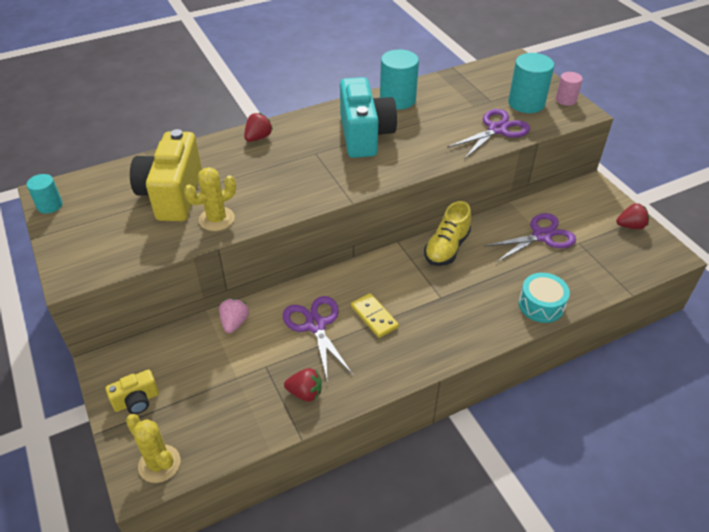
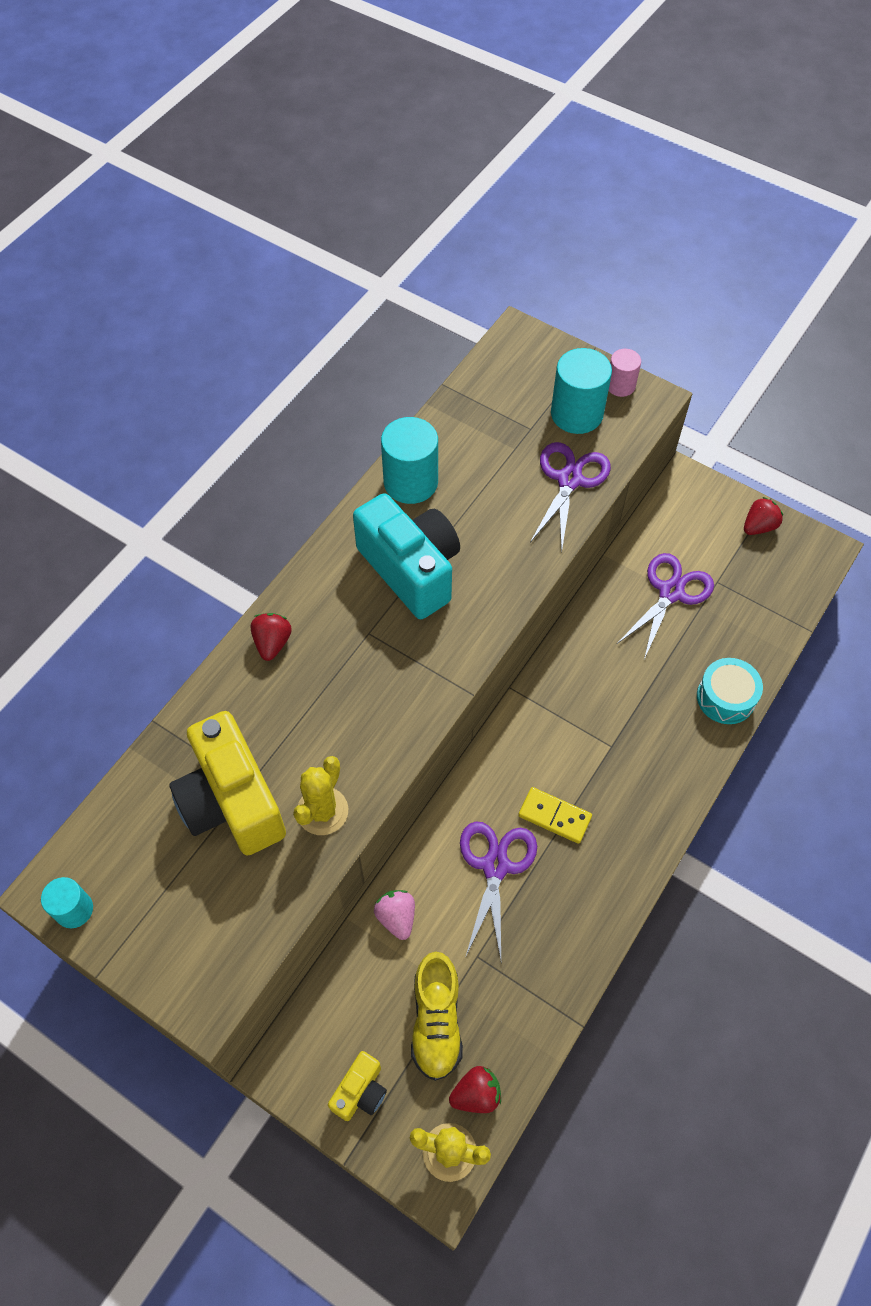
camera: 30 degrees left, 15 degrees up
purple scissors [283,296,353,383] -> purple scissors turned 60 degrees clockwise [460,821,537,959]
red strawberry [284,368,322,402] -> red strawberry moved to [449,1066,501,1113]
yellow shoe [424,201,471,266] -> yellow shoe moved to [411,952,463,1081]

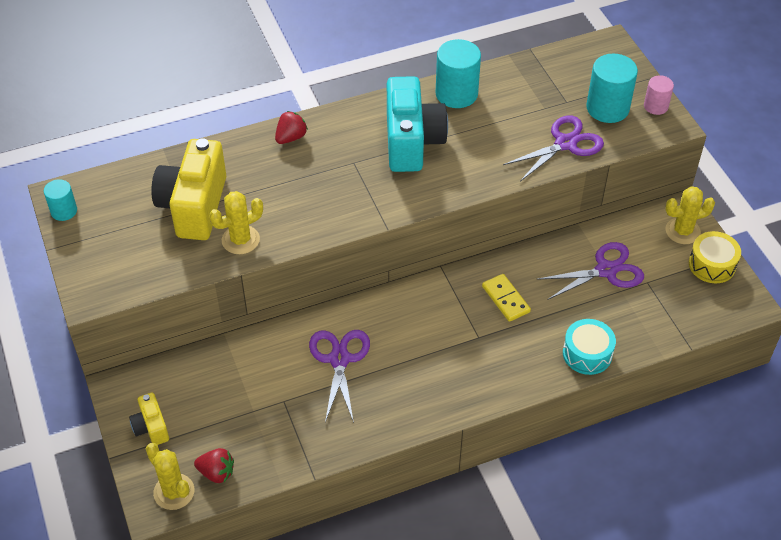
camera: 35 degrees right, 10 degrees down
yellow camera [328,1051,387,1121] -> yellow camera turned 90 degrees clockwise [129,393,169,445]
pink strawberry [374,890,415,940] -> none
yellow shoe [411,952,463,1081] -> none
purple scissors [460,821,537,959] -> purple scissors turned 45 degrees counterclockwise [309,330,370,423]
yellow domino [518,787,592,844] -> yellow domino moved to [482,274,531,322]
red strawberry [744,497,783,535] -> yellow drum [689,231,741,283]
none -> yellow cactus [665,186,715,244]

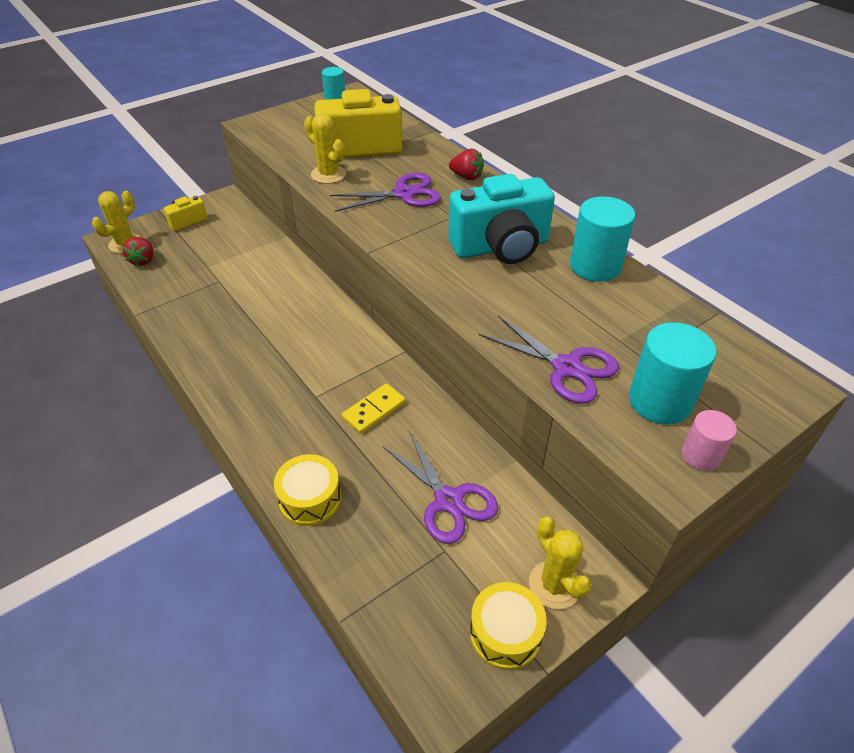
camera: 75 degrees right, 5 degrees down
purple scissors [309,330,370,423] -> purple scissors moved to [330,173,441,212]
turquoise drum [563,319,616,375] -> yellow drum [274,454,341,526]

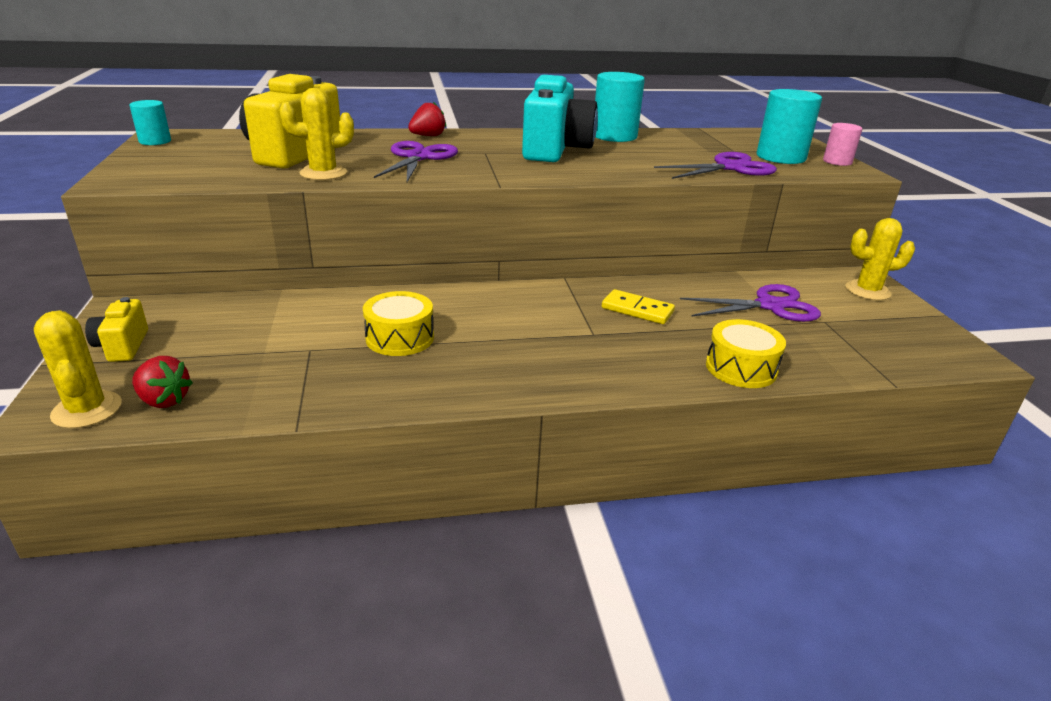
camera: 65 degrees left, 15 degrees down
yellow domino [342,383,406,434] -> yellow domino turned 45 degrees counterclockwise [602,289,675,324]
yellow drum [470,582,546,670] -> yellow drum moved to [363,291,434,356]

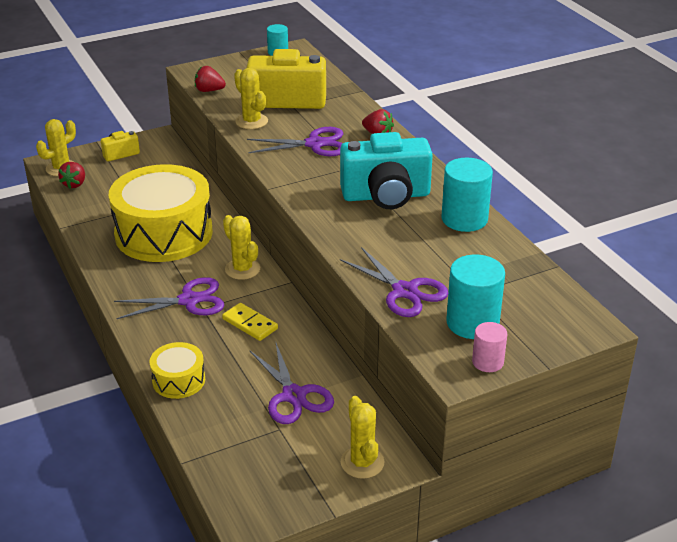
camera: 75 degrees right, 5 degrees up
yellow drum [363,291,434,356] -> yellow drum [109,164,213,262], size x2.19
yellow domino [602,289,675,324] -> yellow domino turned 60 degrees counterclockwise [222,303,278,341]
none -> purple scissors [114,277,225,319]
none -> red strawberry [195,66,226,92]
none -> yellow cactus [223,215,260,280]

